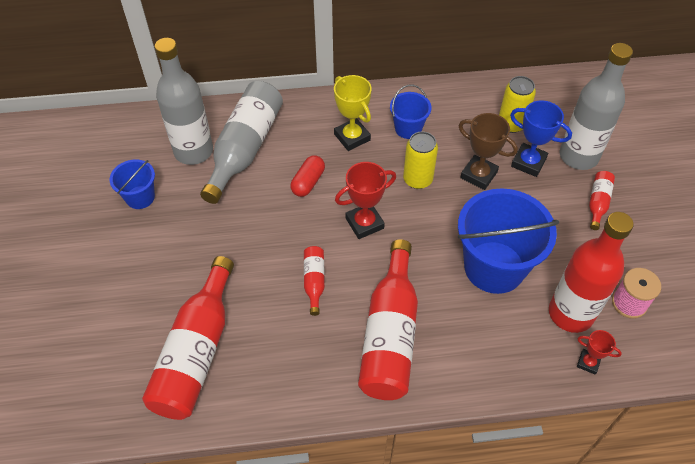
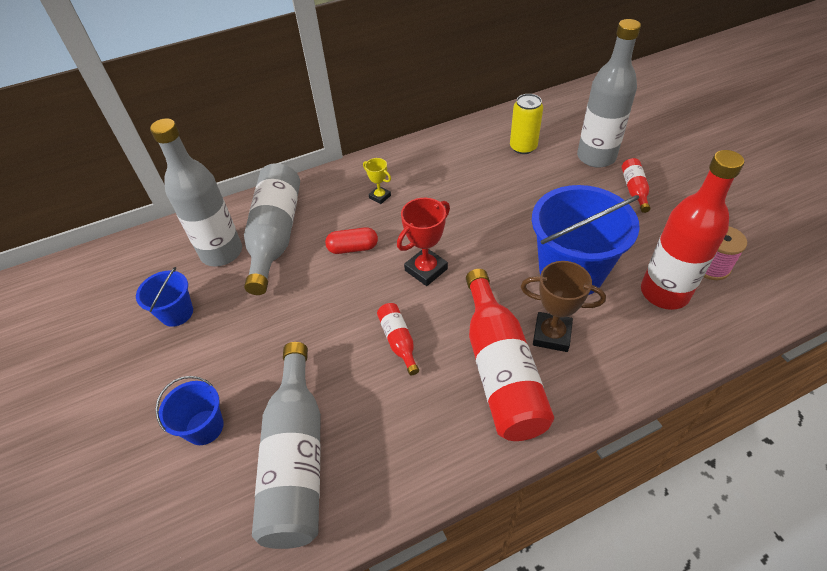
camera: 15 degrees left, 5 degrees down
red bottle [142,256,234,420] -> grey bottle [252,342,321,549]
red capsule [290,156,325,197] -> red capsule turned 75 degrees clockwise [325,227,378,254]
yellow trophy [334,75,372,151] -> yellow trophy [363,158,391,204], size x0.58
blue bucket [390,85,431,139] -> blue bucket moved to [155,376,224,445]
yellow can [403,132,438,189] -> none
brown trophy [459,113,518,190] -> brown trophy moved to [521,261,606,352]
blue trophy [510,100,572,177] -> none
red trophy [577,330,622,374] -> none

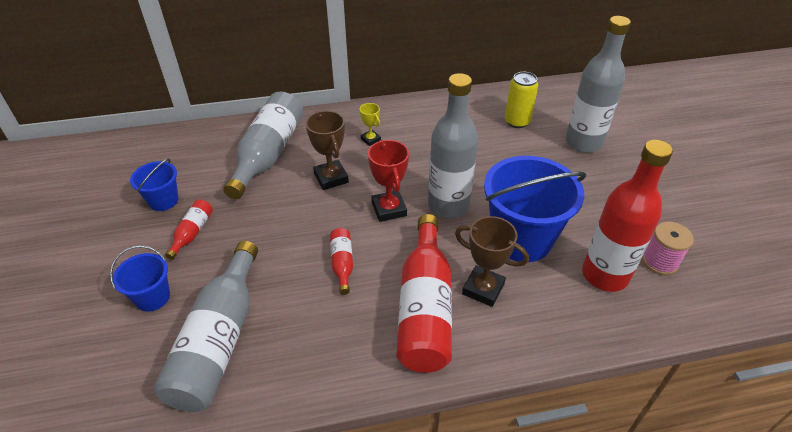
camera: 10 degrees right, 5 degrees down
grey bottle [150,118,242,266] -> grey bottle moved to [428,73,478,219]
red capsule [325,227,378,254] -> brown trophy [306,111,349,190]
red trophy [397,198,450,286] -> red trophy turned 75 degrees counterclockwise [368,140,409,222]
red bottle [622,158,650,213] -> red bottle moved to [165,200,213,260]

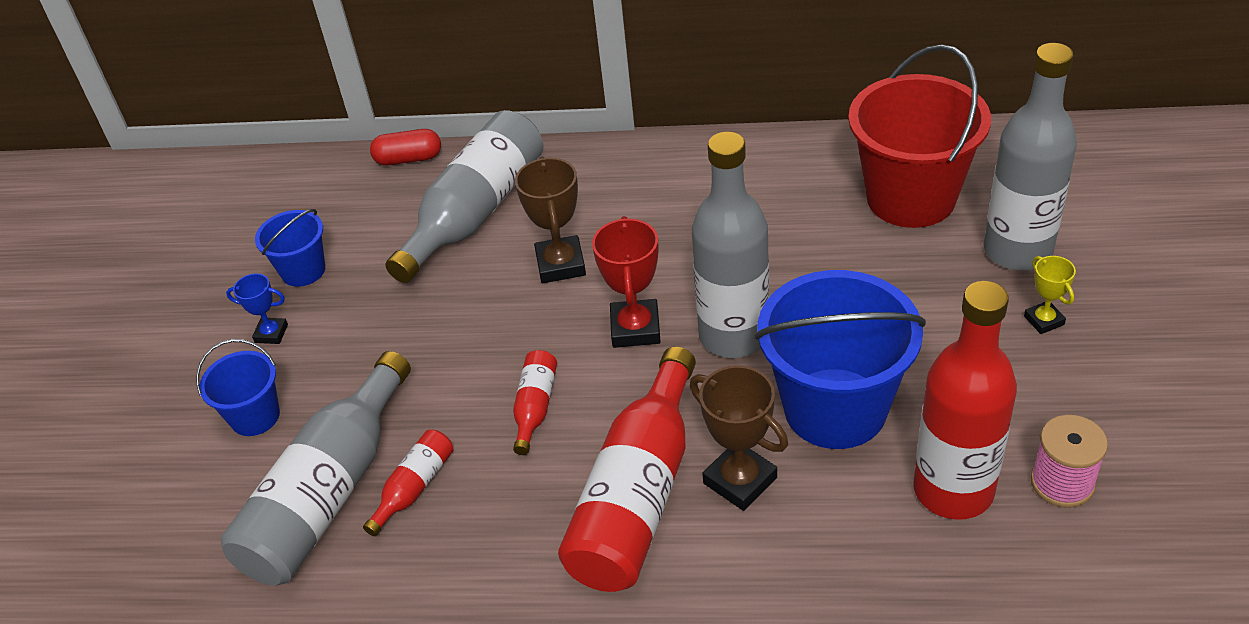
camera: 20 degrees right, 0 degrees up
red bottle [165,200,213,260] -> red bottle moved to [363,430,453,536]
yellow trophy [360,103,381,146] -> yellow trophy moved to [1024,256,1076,334]
yellow can [505,72,538,128] -> red bucket [848,44,991,228]
none -> blue trophy [226,273,288,344]
none -> red capsule [370,129,441,166]

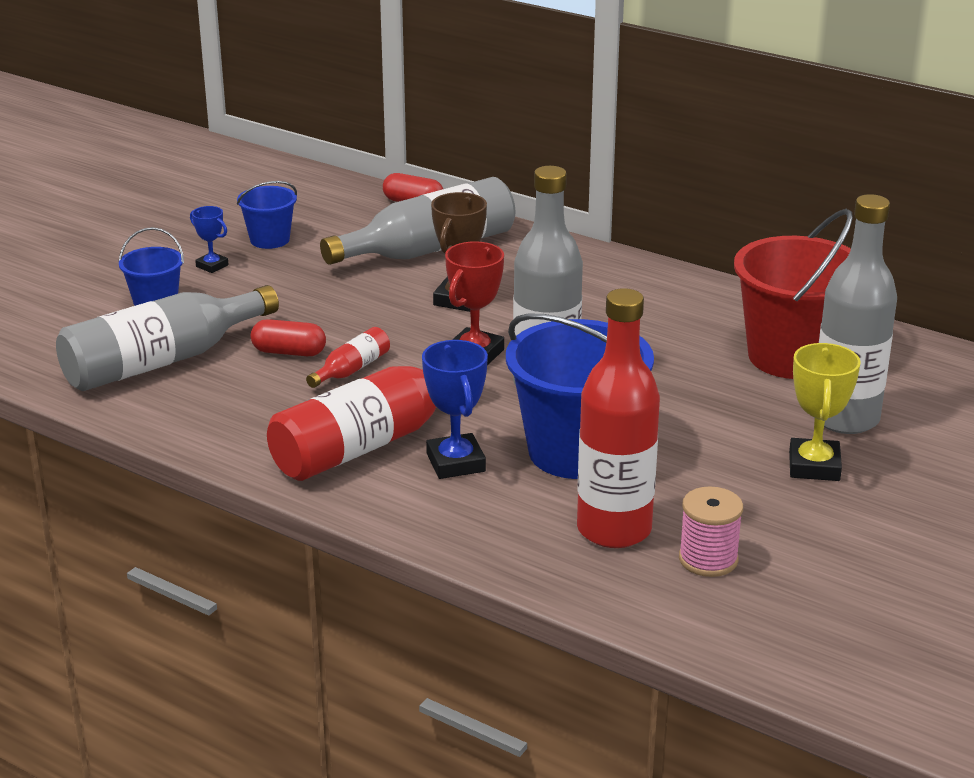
camera: 25 degrees right, 15 degrees down
red bottle [363,430,453,536] -> none
brown trophy [690,365,788,511] -> blue trophy [422,340,488,479]
yellow trophy [1024,256,1076,334] -> yellow trophy [789,343,861,481], size x1.72
none -> red capsule [251,319,326,356]

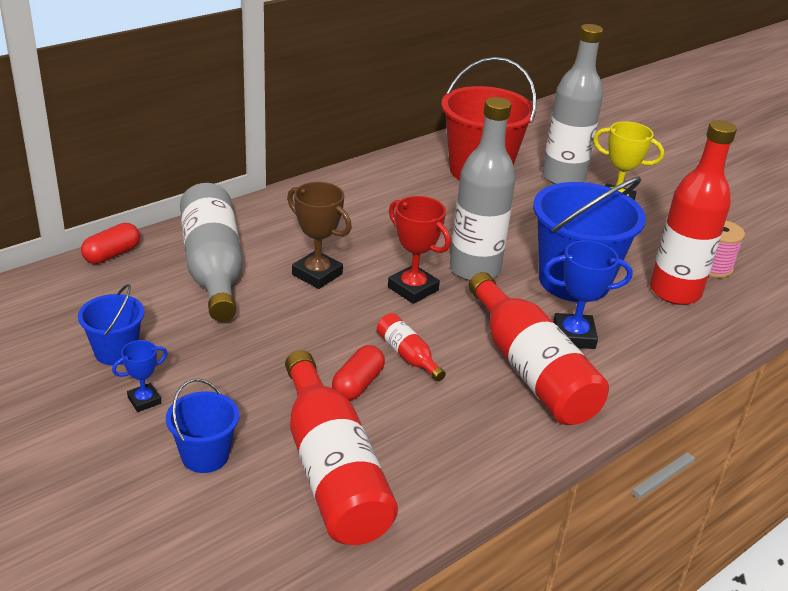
camera: 75 degrees left, 5 degrees up
grey bottle [56,285,279,391] -> red bottle [285,350,398,545]

